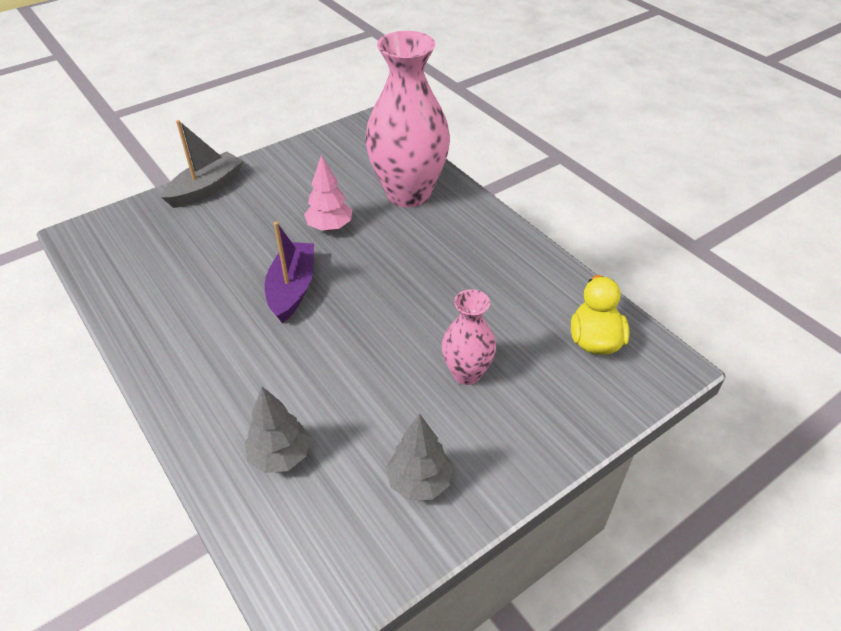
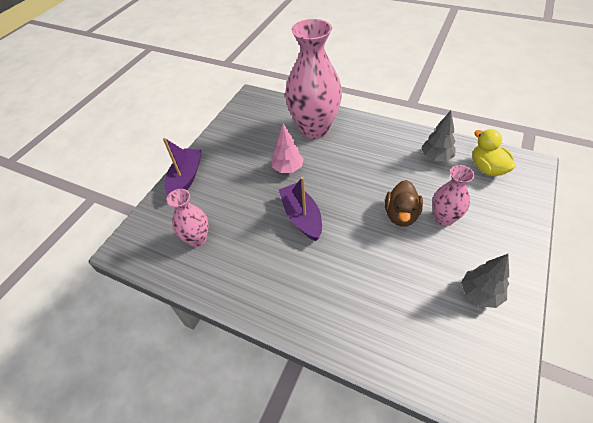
camera: 25 degrees left, 5 degrees up
grey boat [161,120,243,208] -> purple boat [163,138,202,195]
grey tree [245,387,310,473] -> grey tree moved to [421,111,456,161]
none -> pink vase [167,189,208,247]
none -> brown duck [385,180,423,227]

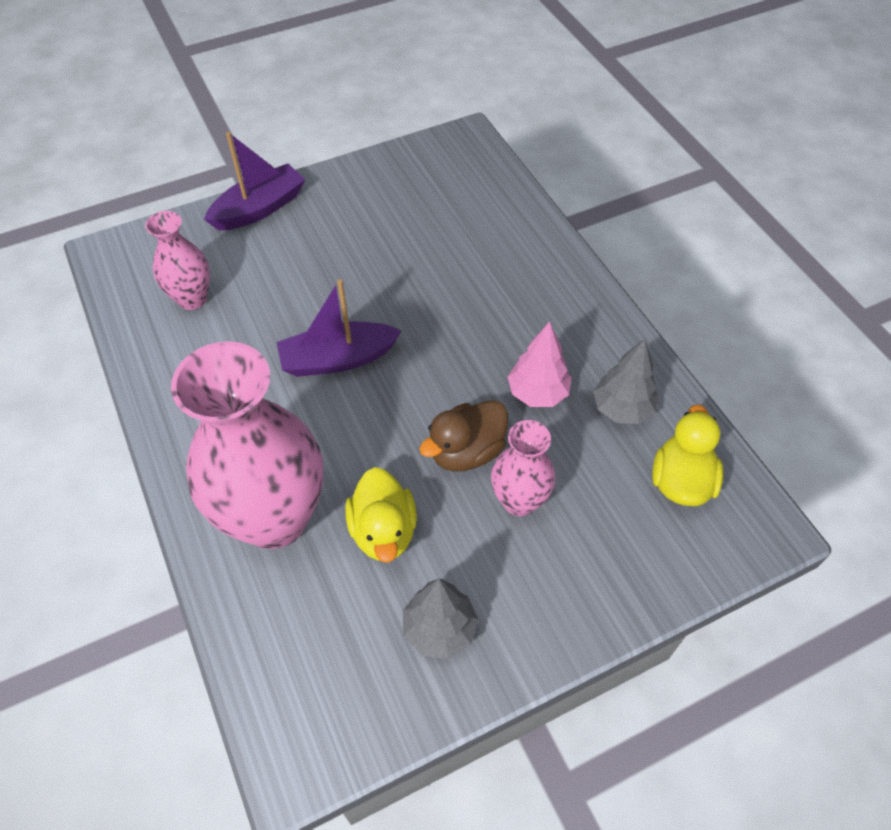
camera: 35 degrees right, 5 degrees up
pink tree [271,123,304,173] -> pink tree moved to [508,322,571,407]
purple boat [279,177,322,241] -> purple boat turned 120 degrees counterclockwise [277,279,401,377]
pink vase [285,19,342,139] -> pink vase moved to [171,341,323,549]
none -> yellow duck [345,467,417,563]

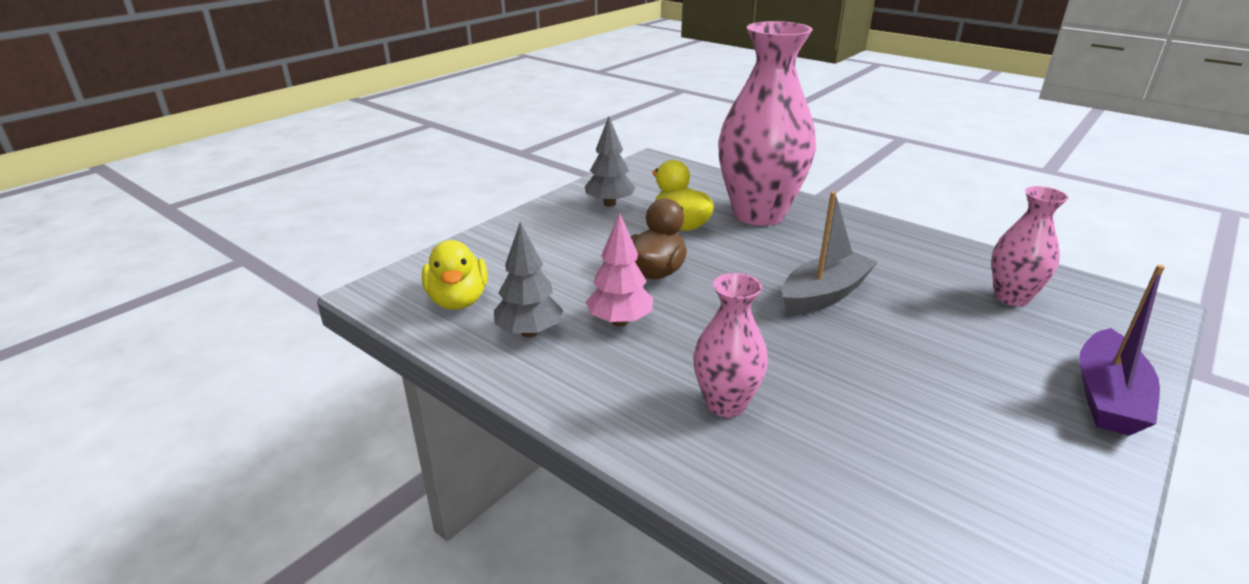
camera: 155 degrees right, 25 degrees down
purple boat [277,279,401,377] -> grey boat [782,191,878,315]
pink vase [491,420,555,516] -> pink vase moved to [693,273,768,418]

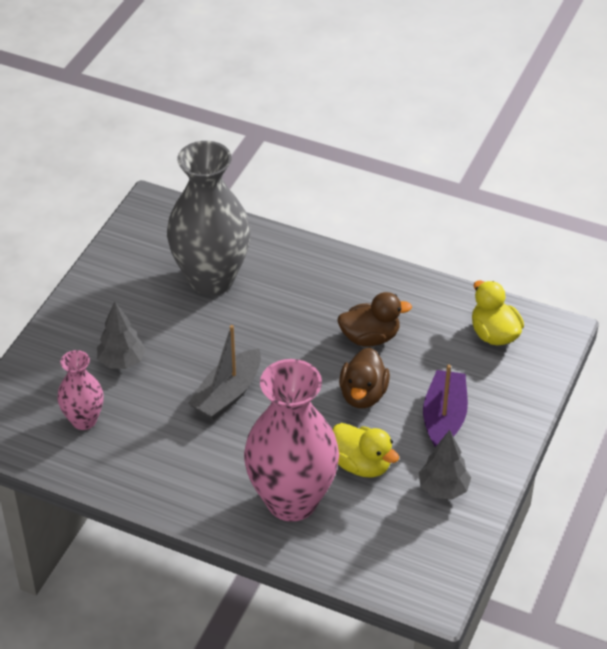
camera: 165 degrees right, 15 degrees up
grey tree [494,222,563,337] -> grey tree moved to [97,302,146,369]
pink tree [586,213,653,326] -> brown duck [337,292,412,347]
pink vase [693,273,768,418] -> none
purple boat [1079,265,1165,436] -> purple boat moved to [423,364,468,447]
none -> grey vase [167,141,251,296]

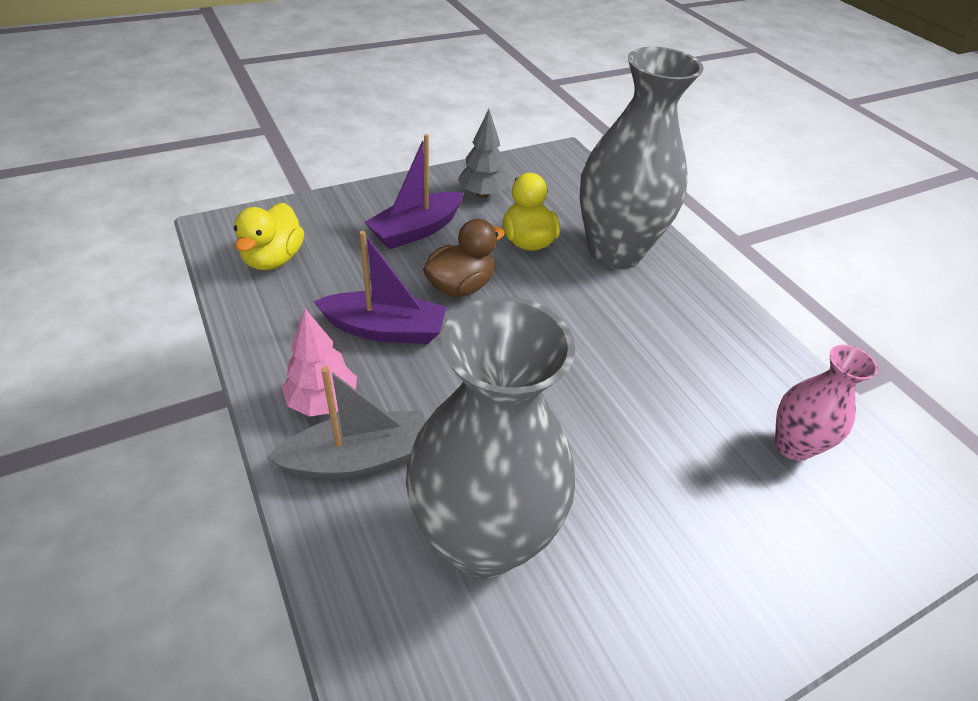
camera: 145 degrees left, 0 degrees up
grey tree [97,302,146,369] -> none
grey boat [188,325,261,420] -> grey boat moved to [267,367,426,479]
pink vase [244,359,339,522] -> grey vase [580,47,704,269]
brown duck [337,292,412,347] -> purple boat [314,231,446,344]
none -> pink tree [282,309,357,417]

